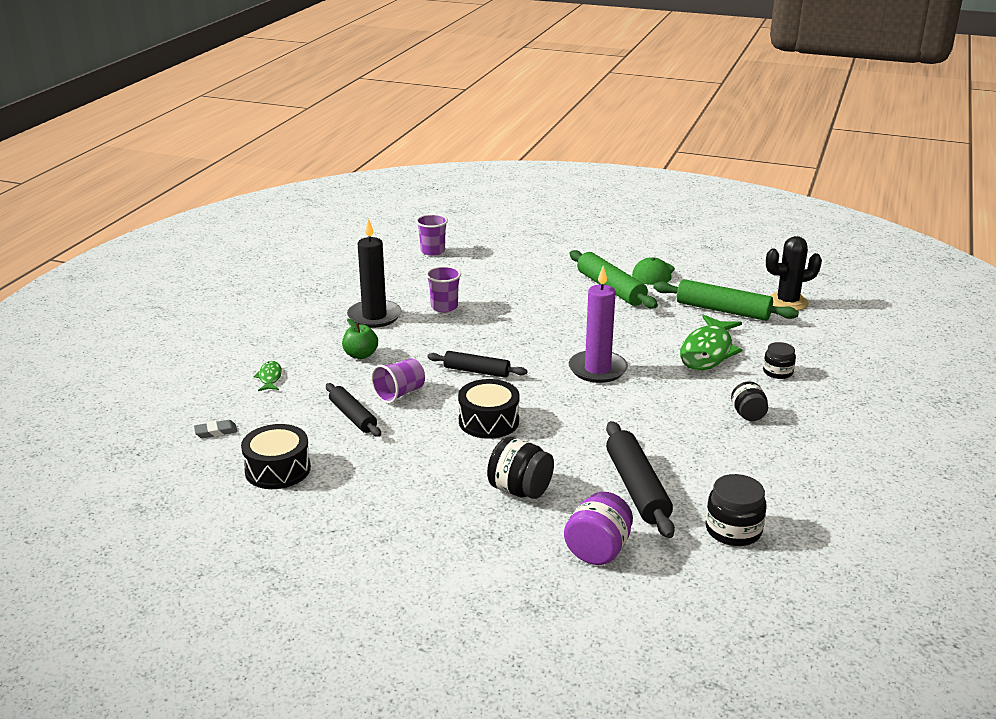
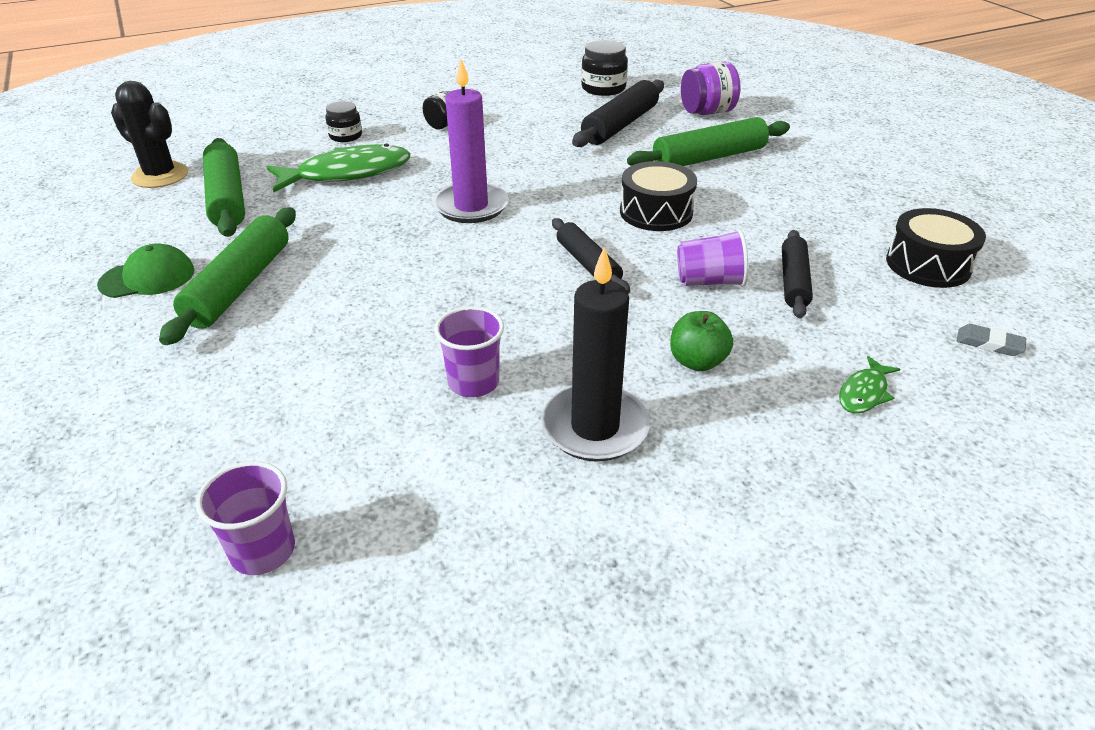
camera: 135 degrees left, 10 degrees up
black jar [487,437,554,499] -> green rolling pin [627,117,790,166]

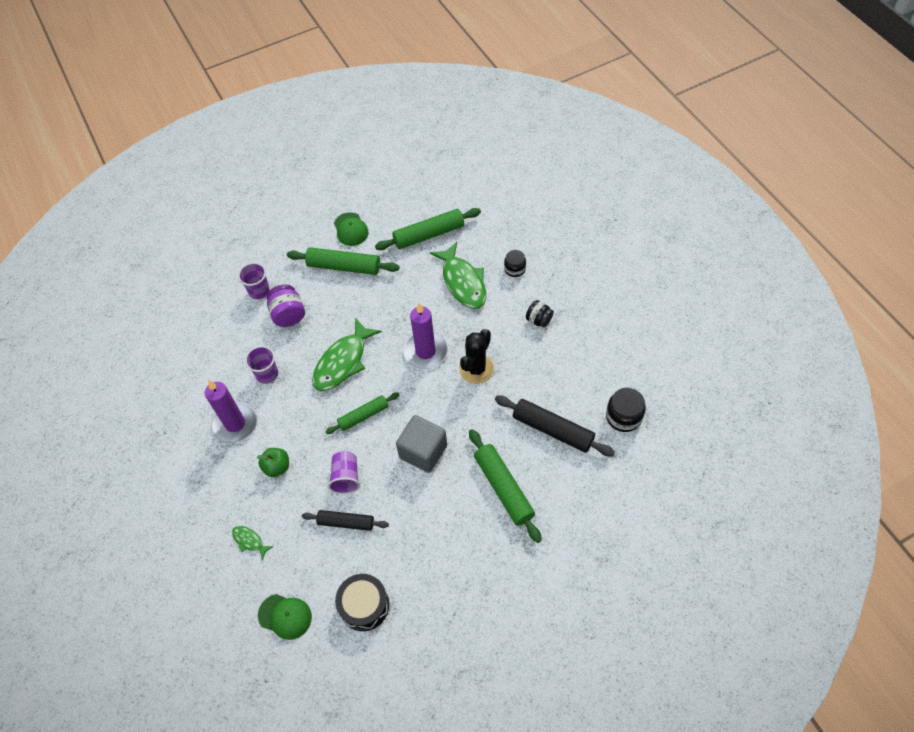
camera: 90 degrees right, 20 degrees up
black cactus [111,81,188,188] -> black cactus moved to [459,329,494,384]
purple cup [196,461,295,575] -> purple cup moved to [238,262,270,299]
black candle [541,247,650,462] -> purple candle [205,380,257,443]
black rolling pin [552,218,630,294] -> green rolling pin [325,392,399,434]
black drum [620,161,697,231] -> grey cube [396,415,447,473]
purple jar [681,62,740,115] -> purple jar moved to [267,284,305,327]
grey eraser [957,324,1026,356] -> green cap [258,594,312,640]
none -> green fish [312,318,382,391]

